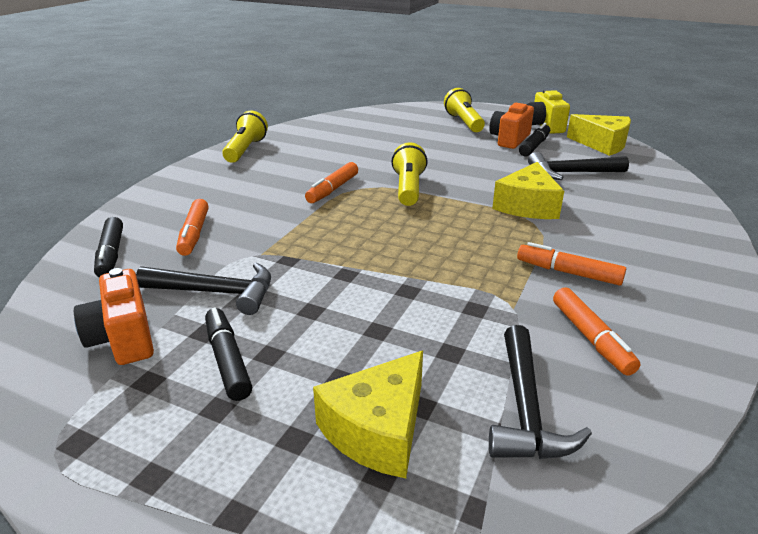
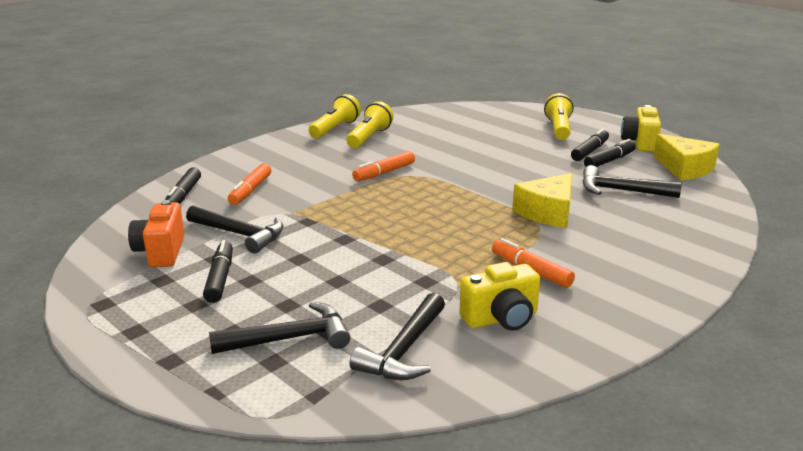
camera: 20 degrees right, 5 degrees down
yellow cheese [313,350,423,478] -> black hammer [209,302,351,354]
yellow flashlight [391,142,428,206] -> yellow flashlight moved to [347,101,393,148]
orange camera [489,102,534,149] -> black marker [571,128,609,161]
orange marker [553,288,640,376] -> yellow camera [459,262,540,331]

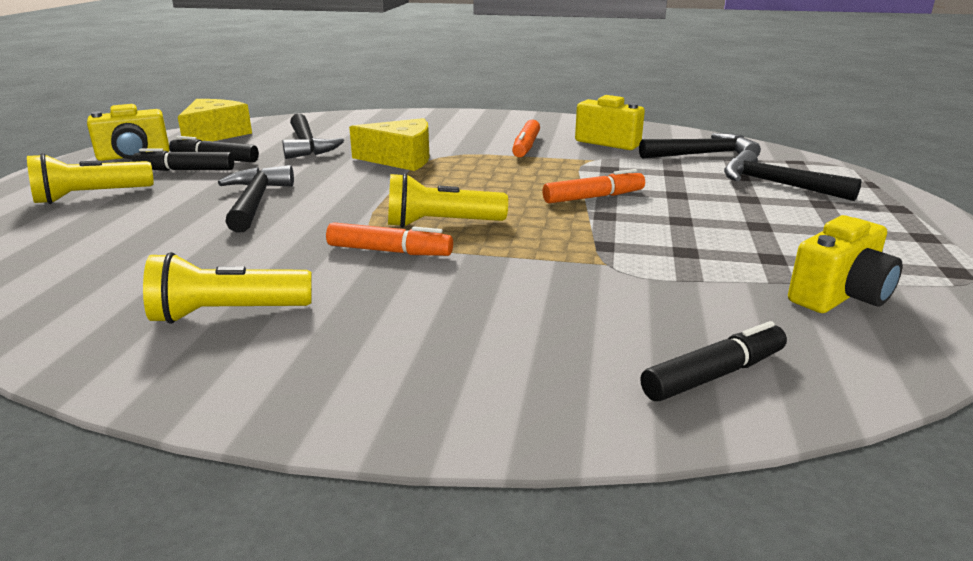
camera: 125 degrees left, 0 degrees up
orange camera [128,200,184,268] -> yellow camera [788,215,902,313]
black hammer [186,205,284,254] -> black hammer moved to [218,165,294,233]
black marker [203,240,233,303] -> none
orange marker [228,163,271,205] -> orange marker moved to [543,169,645,203]
yellow flashlight [309,94,361,139] -> yellow flashlight moved to [388,173,508,228]

